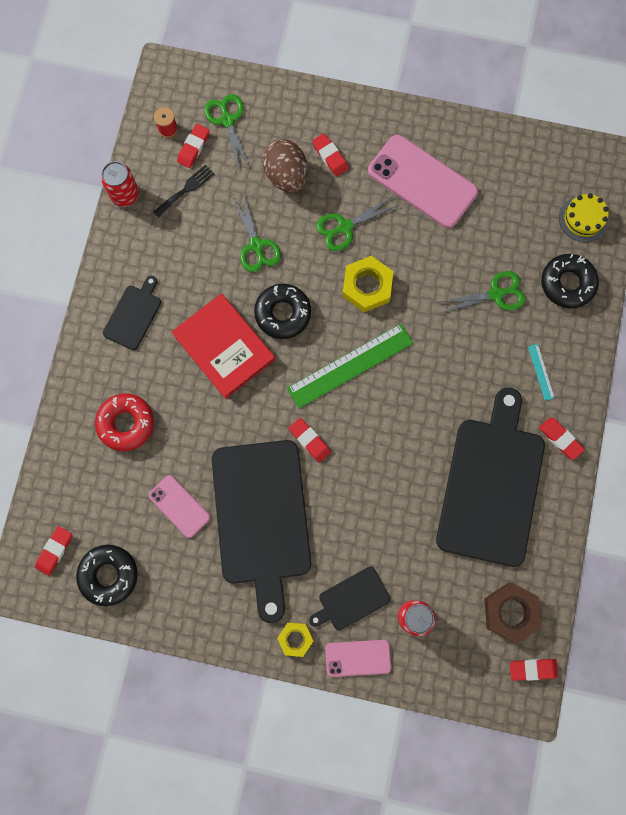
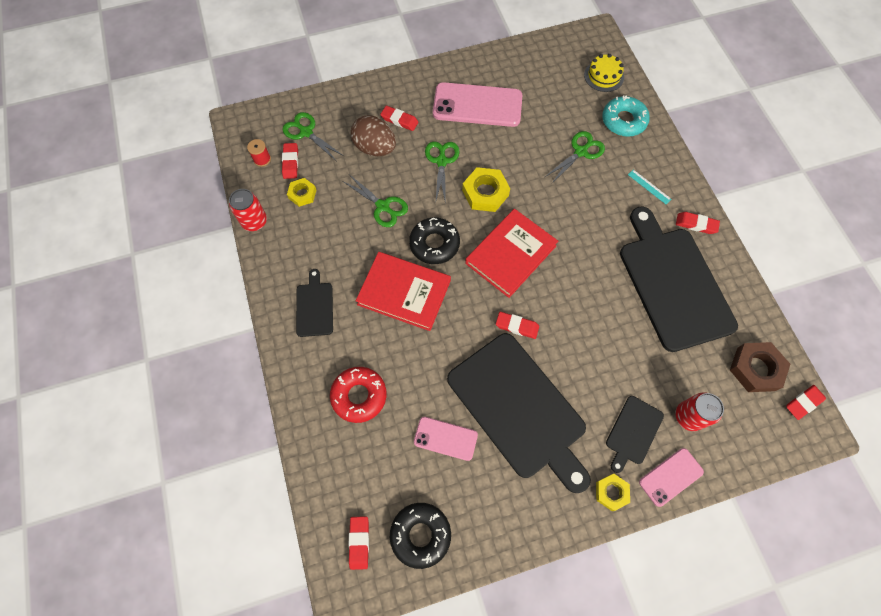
camera: 30 degrees left, 10 degrees down
black fork [154,165,214,217] -> yellow nut [287,178,316,207]
green ruler [287,324,413,409] -> red book [465,209,558,298]
green scissors [316,197,399,251] -> green scissors turned 150 degrees clockwise [425,141,460,204]
black donut [541,254,599,309] -> turquoise donut [602,95,650,137]

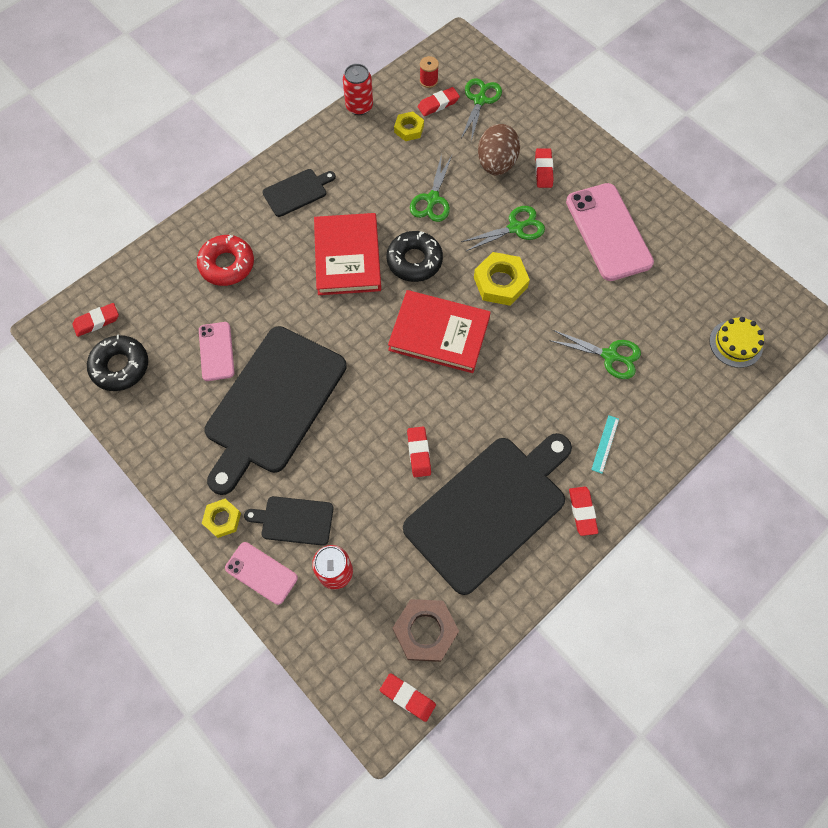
camera: 65 degrees right, 0 degrees up
red eraser [496,312,539,339] -> red eraser moved to [407,427,431,477]
turquoise donut [602,95,650,137] -> none

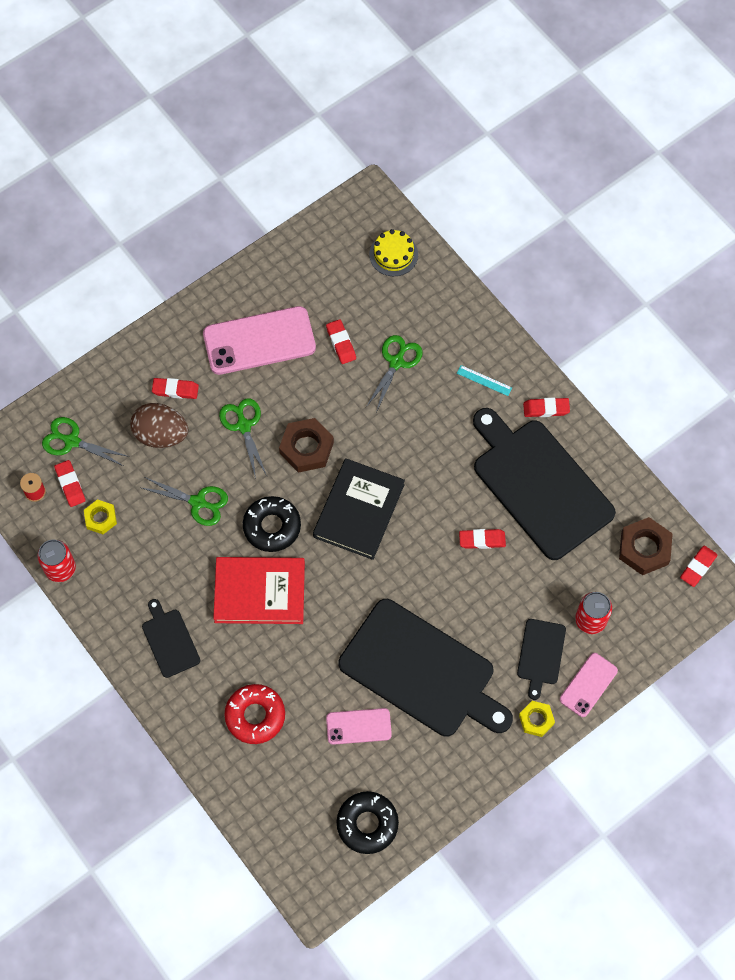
camera: 85 degrees left, 0 degrees up
red eraser [72,303,119,337] -> red eraser moved to [326,319,356,364]
red book [388,290,491,373] -> black book [313,458,405,560]
yellow nut [474,252,530,306] -> brown nut [279,418,334,473]

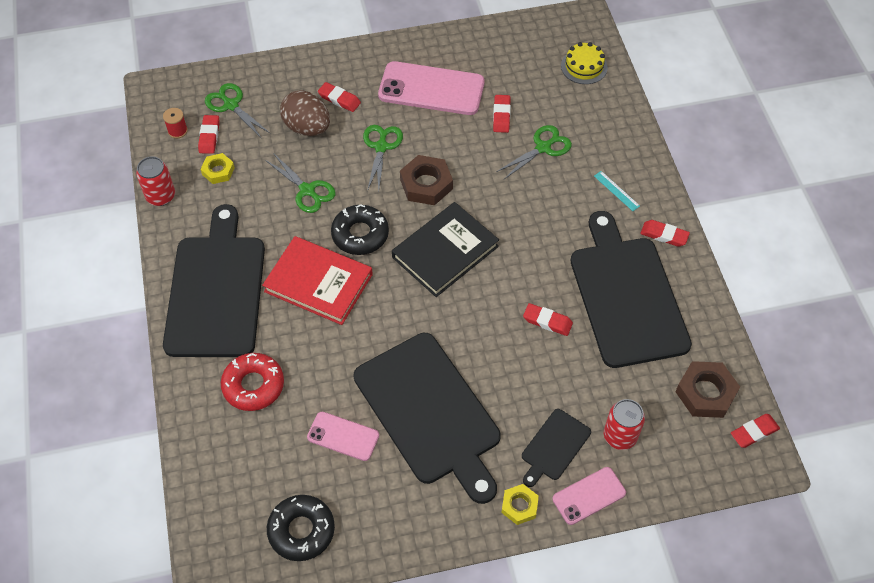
camera: 25 degrees right, 10 degrees down
black cutting board [142,599,200,678] -> black cutting board [163,204,265,357], size x2.19

